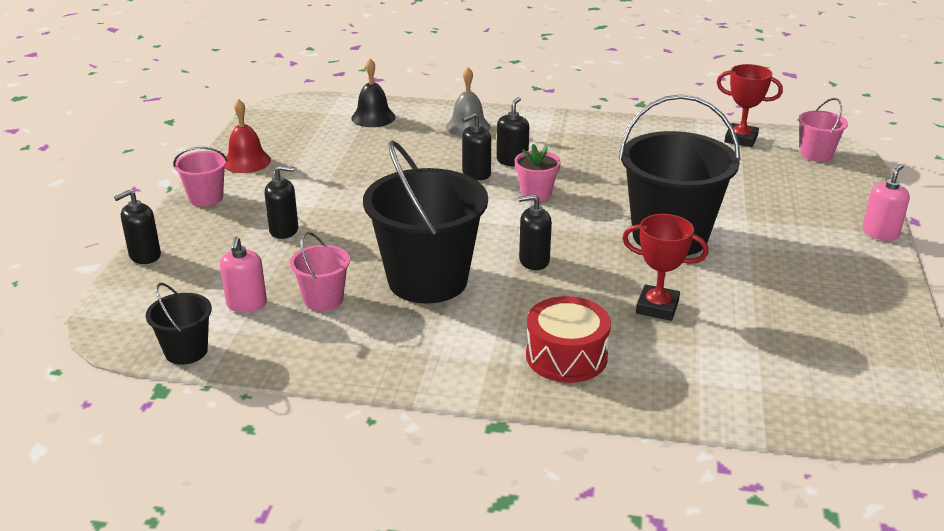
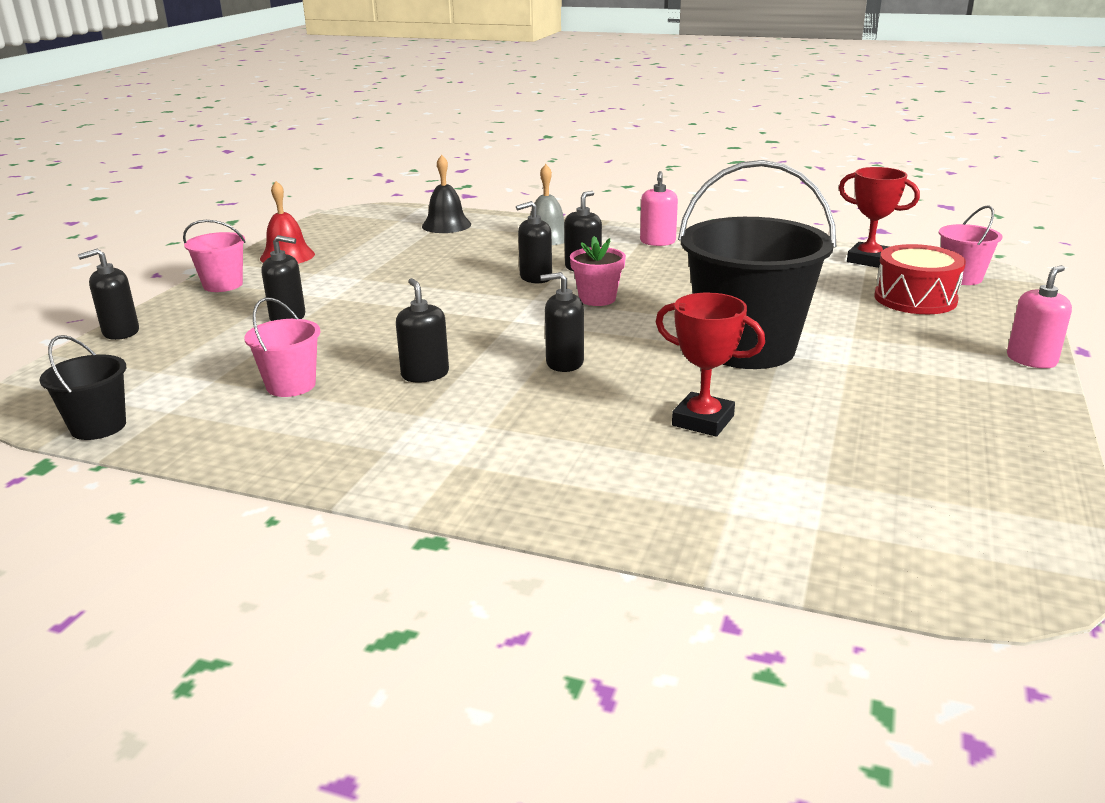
camera: 10 degrees right, 5 degrees down
pink soap dispenser [220,236,267,312] -> pink soap dispenser moved to [640,171,678,246]
black bucket [363,140,488,304] -> black soap dispenser [396,278,449,382]
red drum [526,296,611,383] -> red drum moved to [874,244,966,314]

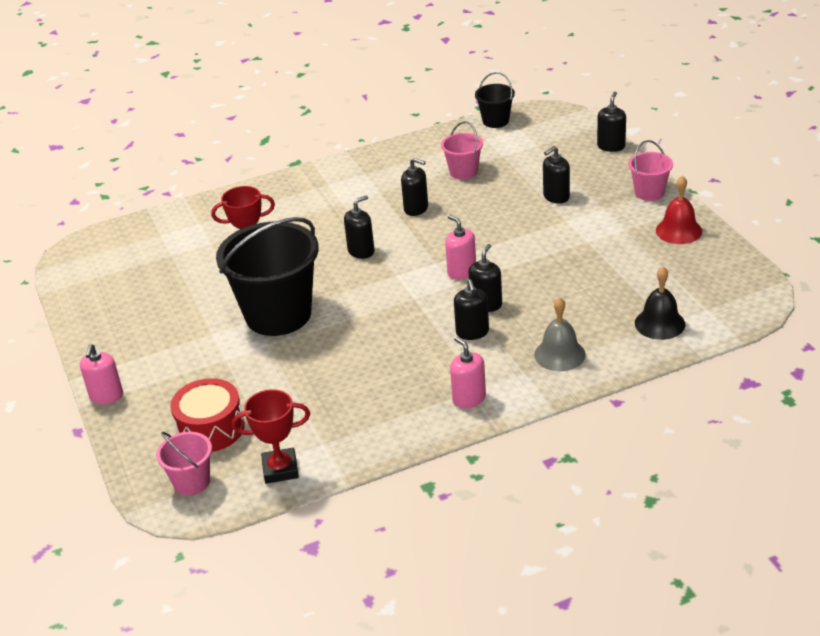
camera: 140 degrees right, 10 degrees up
pink flower pot [570,236,626,306] -> none
none -> pink soap dispenser [445,215,476,280]

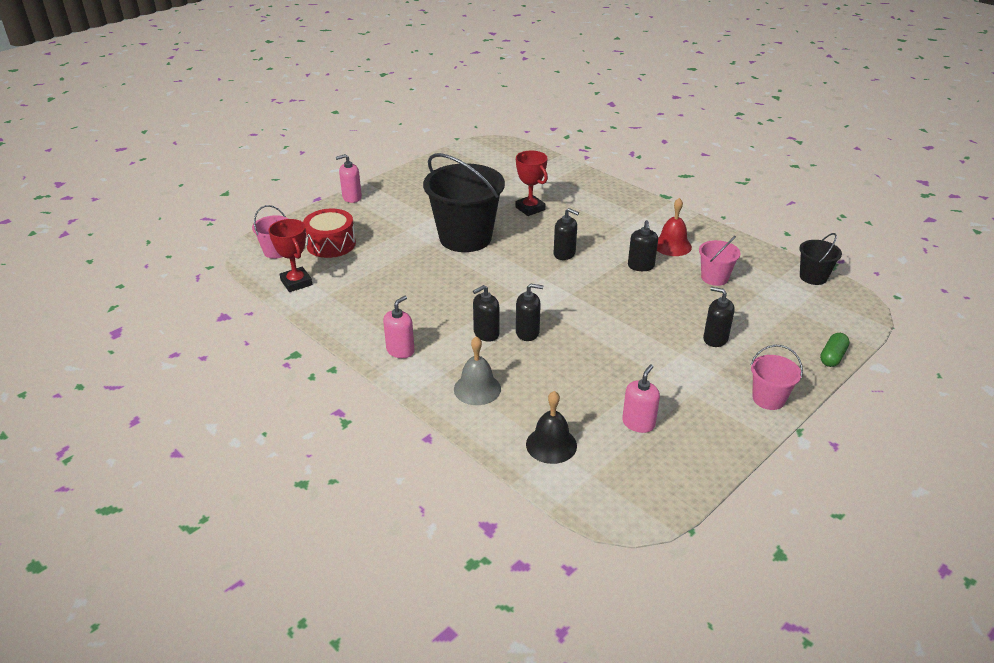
camera: 65 degrees right, 0 degrees up
pink soap dispenser [445,215,476,280] -> pink soap dispenser moved to [622,364,660,433]
black soap dispenser [597,91,626,152] -> green capsule [820,333,850,367]
red bell [656,176,702,244] -> red bell moved to [657,198,692,256]

